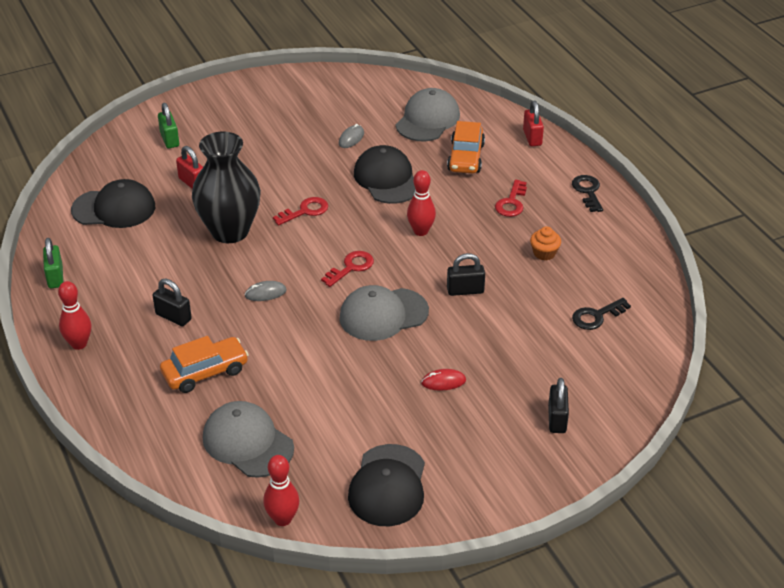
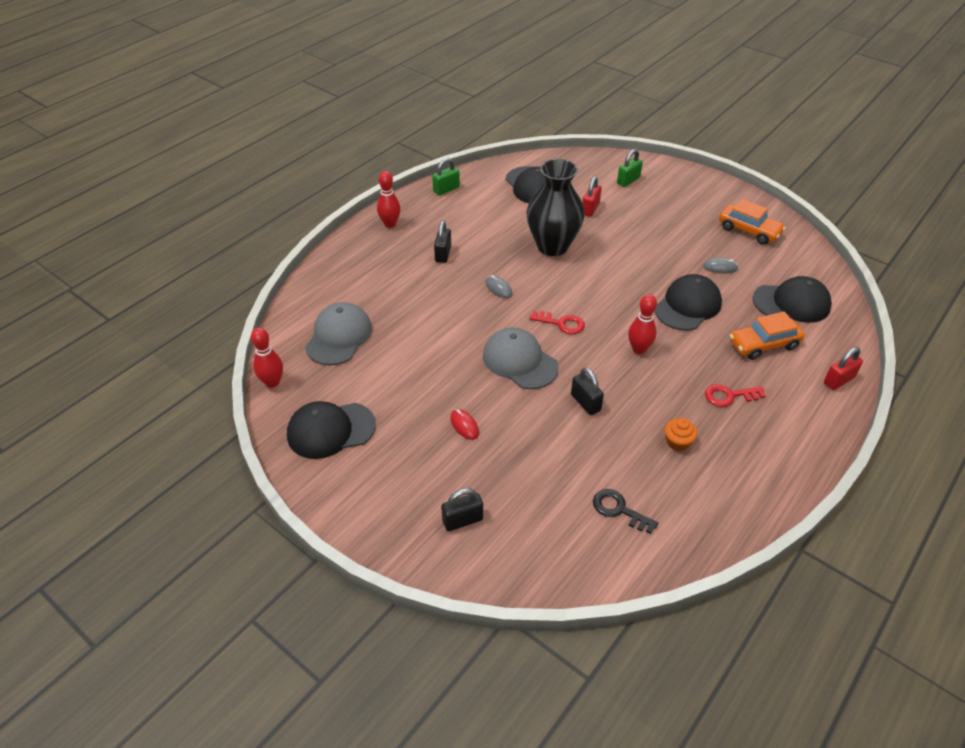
camera: 65 degrees right, 5 degrees up
orange car [160,336,249,393] -> orange car moved to [719,199,786,244]
red key [273,197,328,226] -> none
grey cap [396,88,460,141] -> black cap [752,276,832,323]
black key [572,175,603,212] -> none

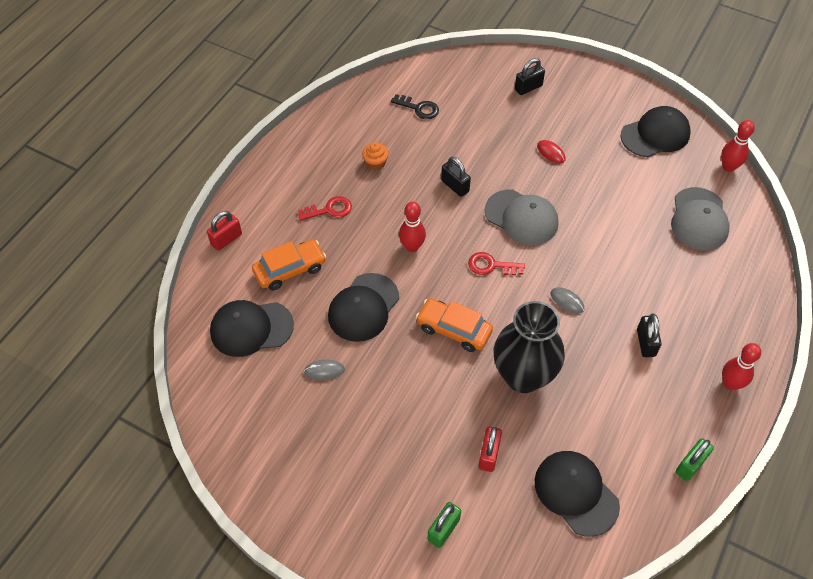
camera: 170 degrees right, 10 degrees up
orange car [719,199,786,244] -> orange car moved to [416,298,493,352]

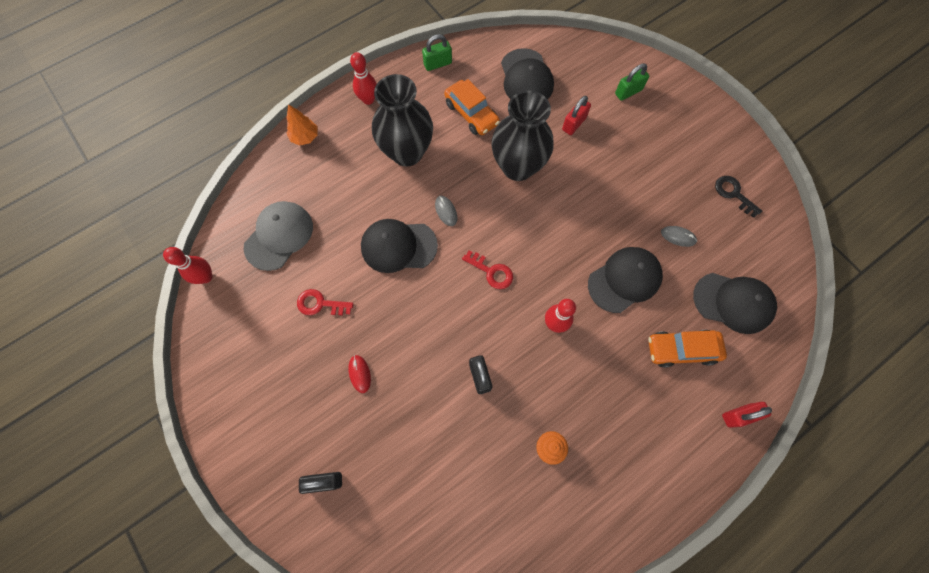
camera: 155 degrees left, 15 degrees up
red key [298,196,352,221] -> red key moved to [297,289,353,316]
black key [391,94,439,119] -> black key moved to [715,176,762,218]
orange car [416,298,493,352] -> orange car moved to [444,79,500,135]
grey cap [485,190,558,245] -> none
black cap [621,106,691,157] -> black cap moved to [361,219,438,273]
black padlock [637,314,662,357] -> black vase [372,74,433,167]
none -> orange tree [286,104,318,146]

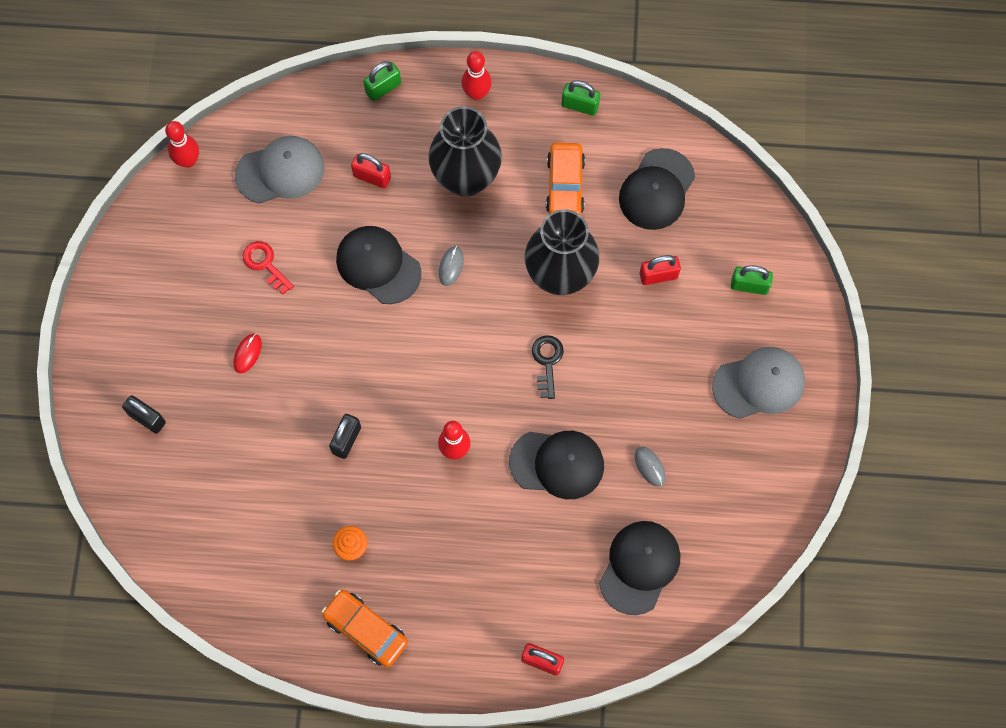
camera: 40 degrees right, 0 degrees up
orange tree [286,104,318,146] -> green padlock [363,61,401,101]
red key [462,250,513,289] -> none
orange car [648,330,727,368] -> orange car moved to [322,590,408,667]
black cap [693,273,777,334] -> black cap turned 120 degrees counterclockwise [599,521,680,615]
black key [715,176,762,218] -> black key moved to [532,335,564,399]
none -> red padlock [351,153,391,189]
none -> grey cap [712,347,805,419]

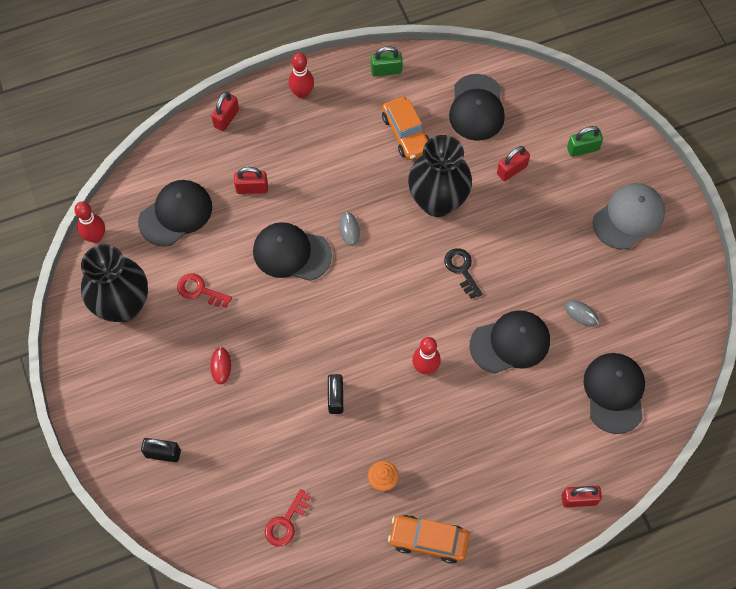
camera: 25 degrees left, 5 degrees down
grey cap [235,136,324,204] -> black cap [138,180,212,247]
green padlock [363,61,401,101] -> red padlock [211,92,239,131]
black vase [428,106,502,197] -> black vase moved to [81,244,148,322]
none -> red key [265,489,311,546]

